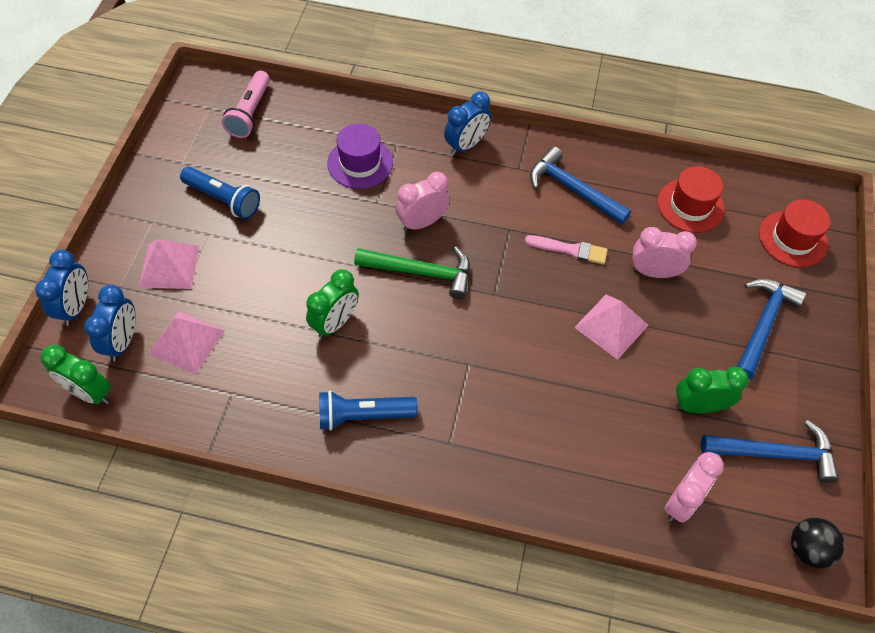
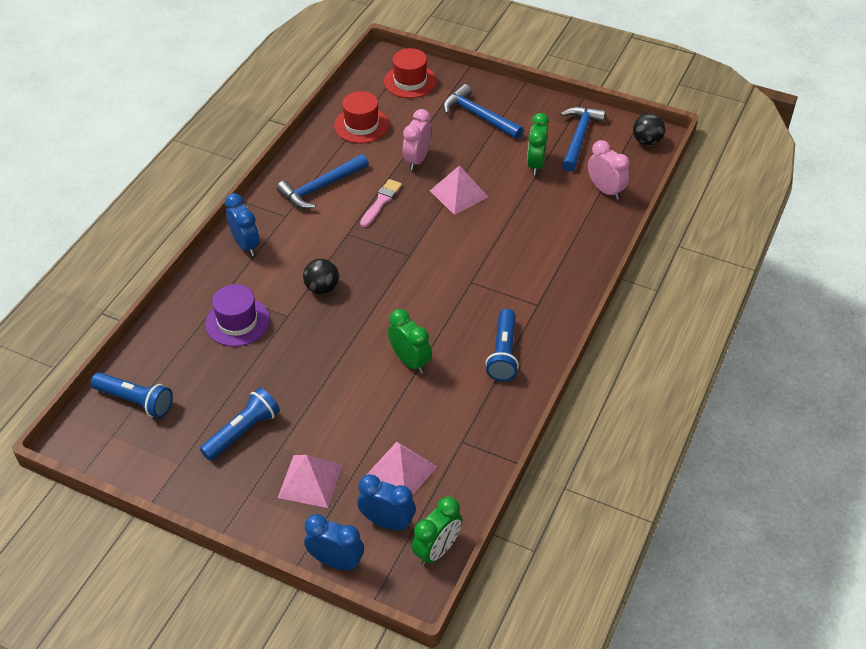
camera: 75 degrees left, 10 degrees down
pink flashlight [222,71,270,138] -> blue flashlight [91,372,173,418]
green hammer [354,247,470,299] -> none
pink clock [395,172,450,231] -> black ball [303,258,339,295]

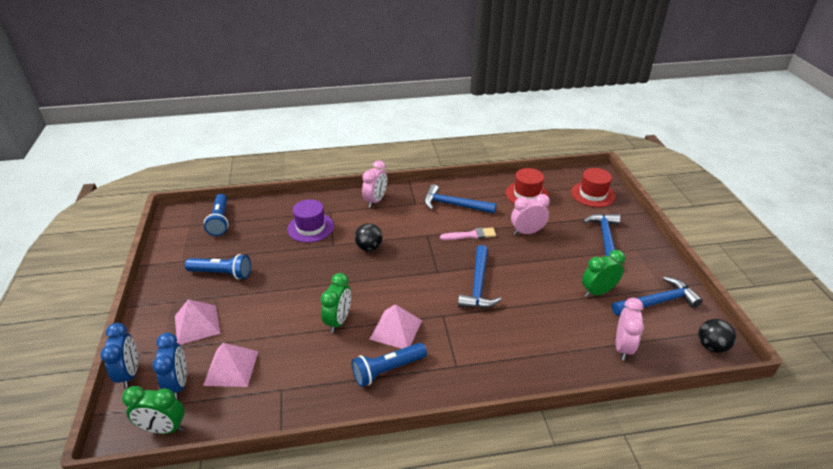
camera: 55 degrees right, 10 degrees down
blue clock [225,193,260,256] -> pink clock [362,160,387,208]
pink pyramid [430,165,488,215] -> pink pyramid moved to [369,304,422,349]
none -> blue hammer [458,245,502,309]

